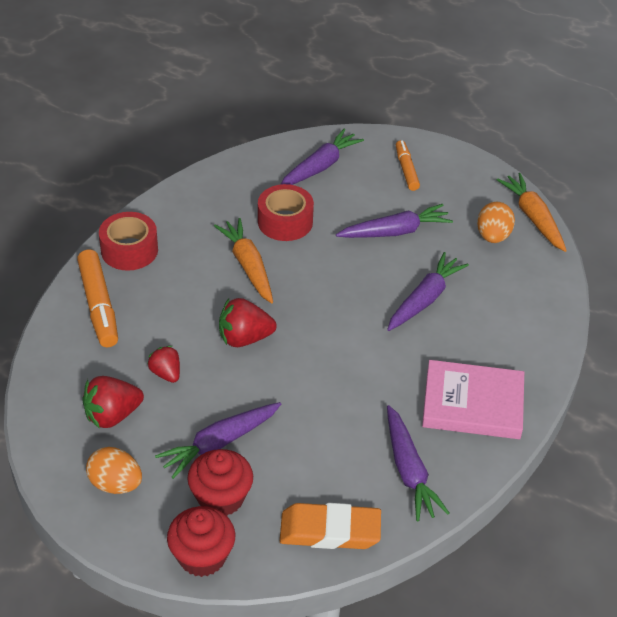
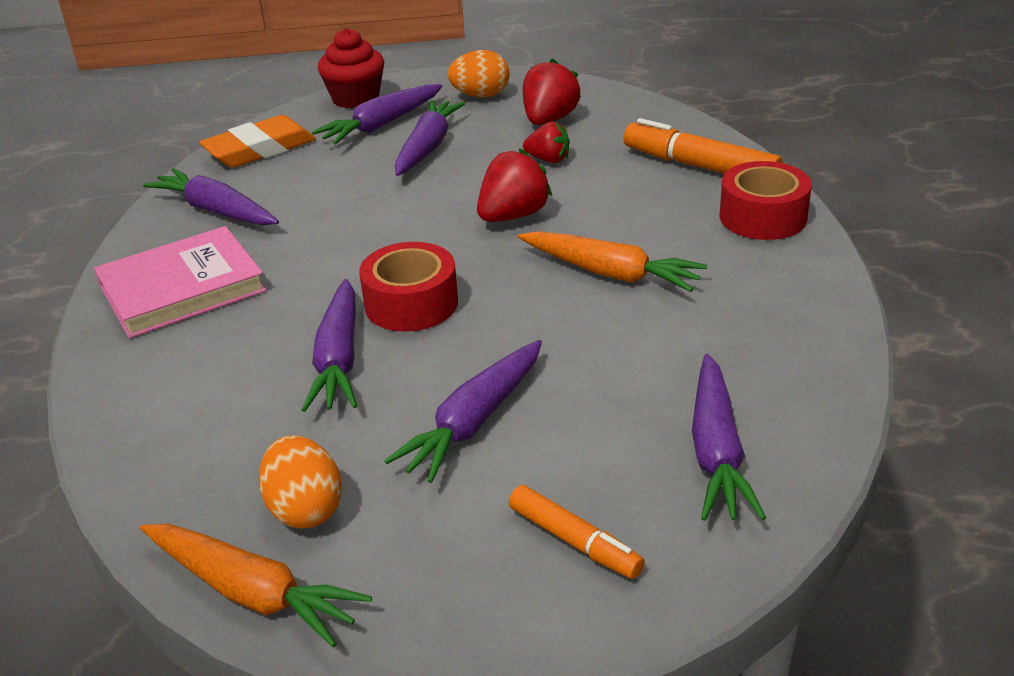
camera: 145 degrees right, 10 degrees down
red cupcake [187,449,253,516] -> purple carrot [312,84,442,145]
red tape [258,184,314,241] -> red tape moved to [359,242,458,332]

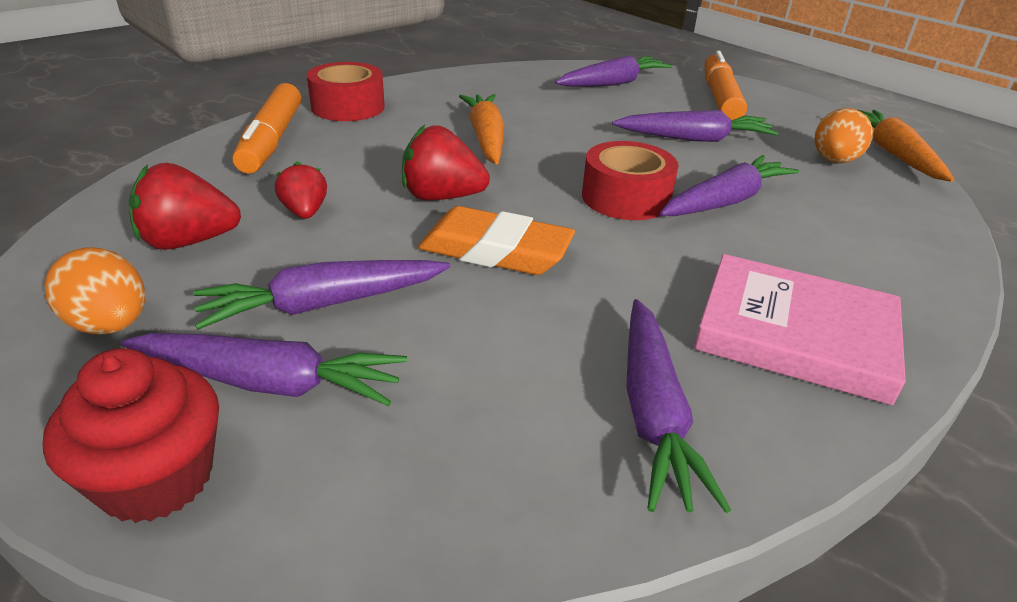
camera: 130 degrees left, 0 degrees up
orange eraser [199,115,316,168] -> orange eraser moved to [418,206,575,275]
orange marker [509,485,645,579] -> orange marker [704,51,747,120], size x1.63

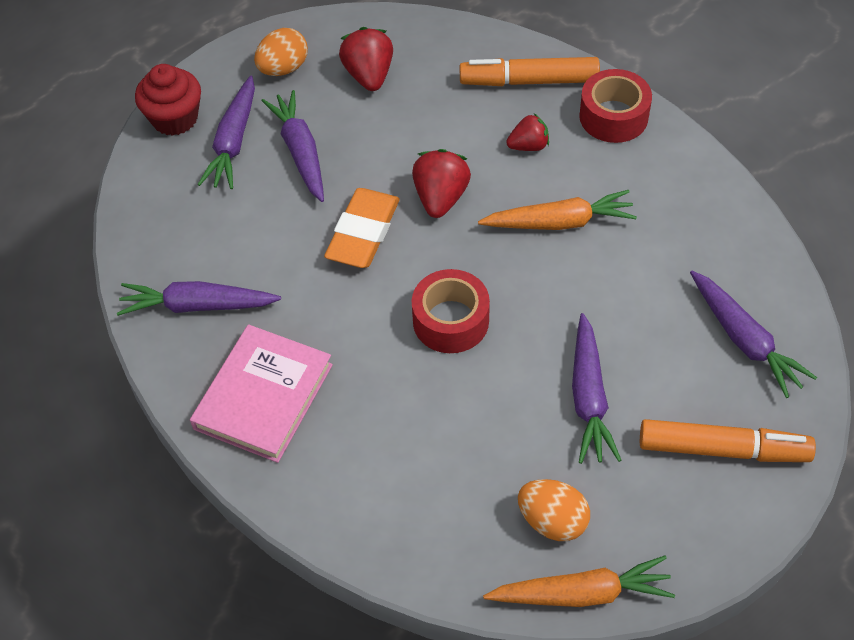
camera: 95 degrees right, 20 degrees up
red strawberry [275,161,327,219] -> red strawberry moved to [506,114,549,151]
purple carrot [660,155,799,216] -> none

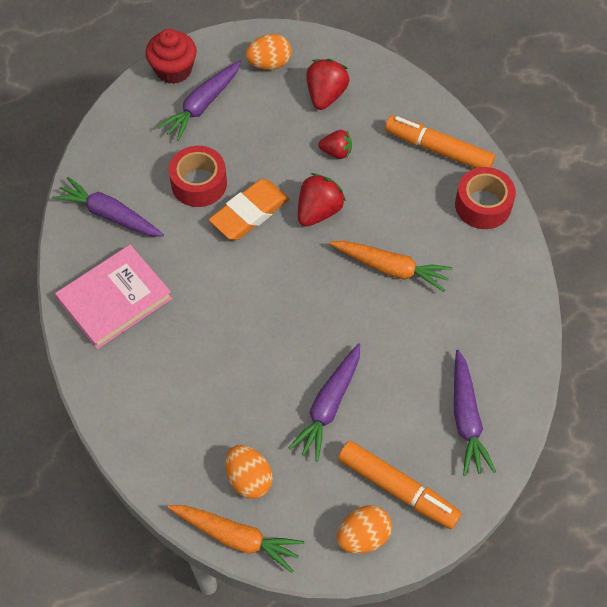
camera: 25 degrees right, 5 degrees up
purple carrot [261,90,324,202] -> none
red tape [412,269,490,353] -> red tape moved to [169,146,227,207]
red strawberry [506,114,549,151] -> red strawberry moved to [318,130,352,159]
none -> orange egg [337,505,392,554]

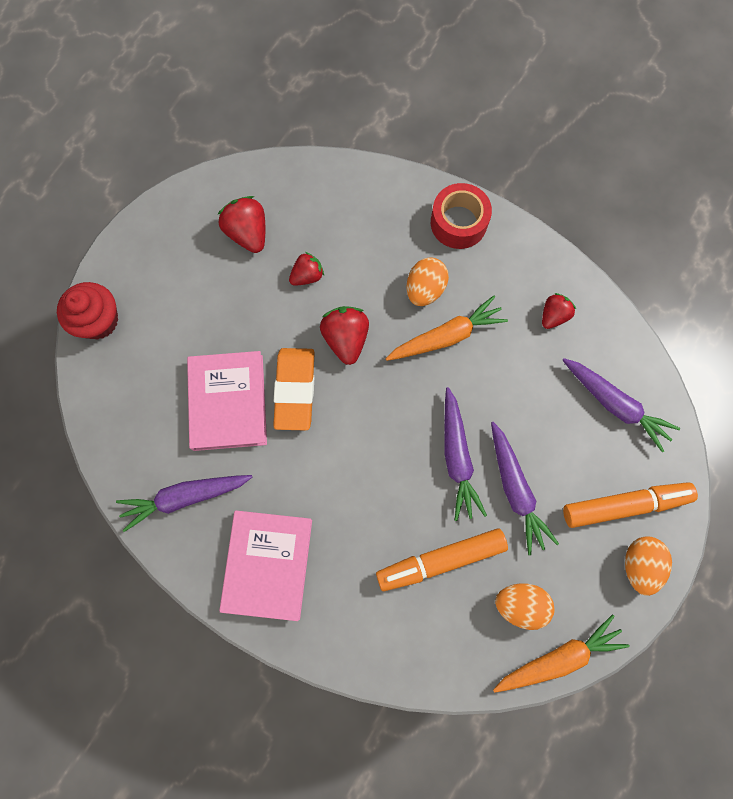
camera: 45 degrees left, 15 degrees up
purple carrot [157,61,241,141] -> purple carrot moved to [444,387,487,521]
red tape [169,146,227,207] -> pink book [187,351,267,451]
orange egg [245,34,292,70] -> orange egg moved to [406,257,449,306]
orange marker [385,115,495,168] -> orange marker moved to [376,528,508,591]
none -> red strawberry [542,293,576,329]

